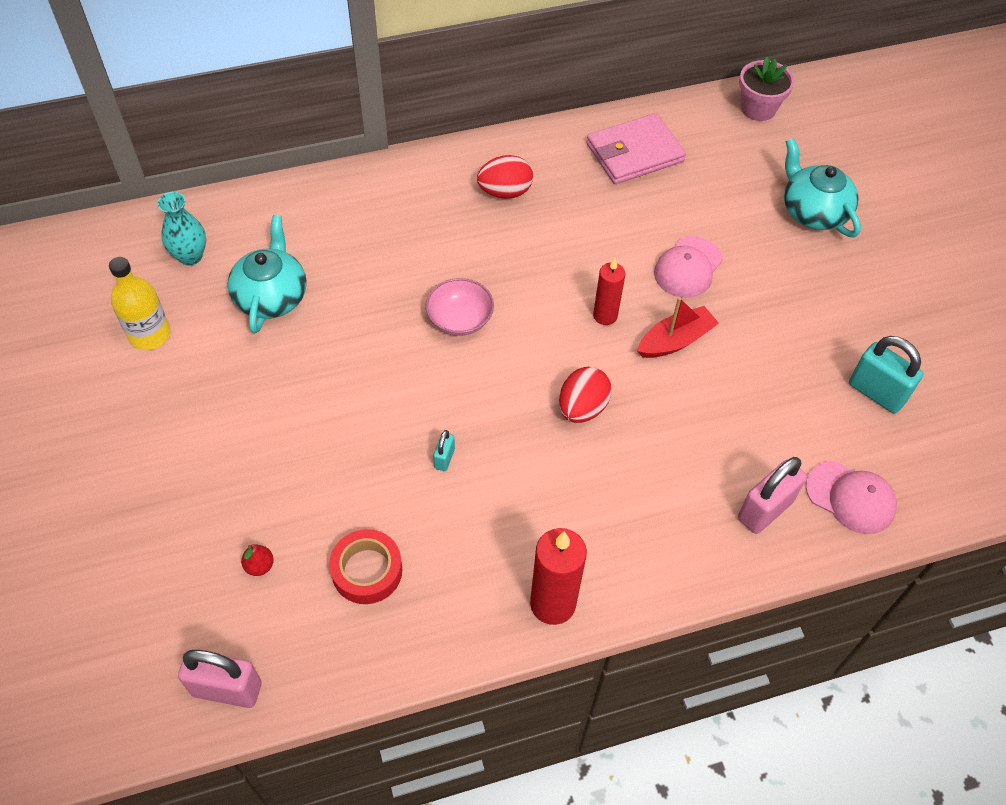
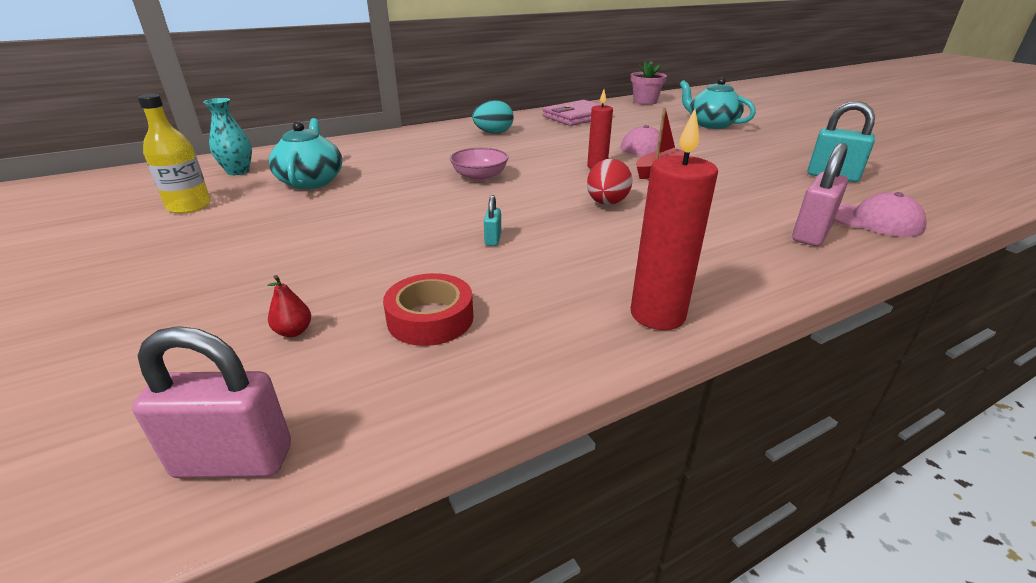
camera: 10 degrees left, 25 degrees down
red egg [477,155,533,199] -> turquoise egg [472,100,514,134]

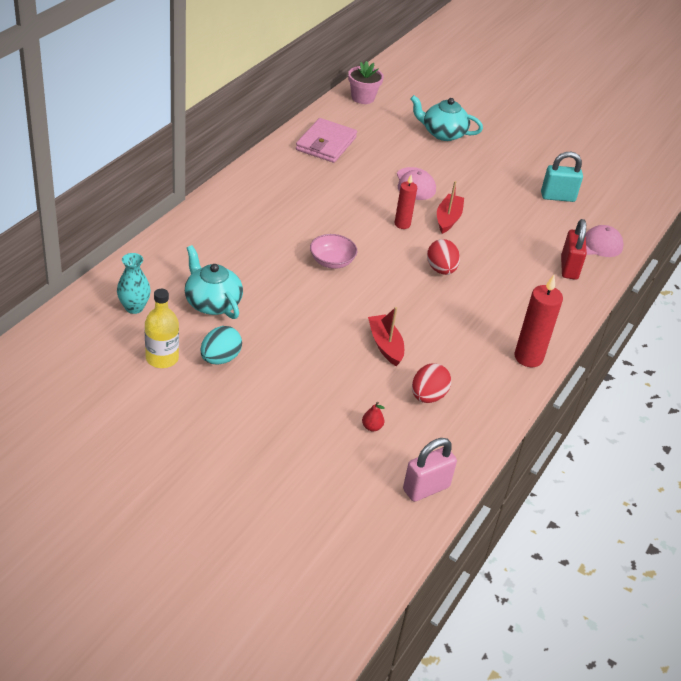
camera: 35 degrees left, 10 degrees up
red tape [383,273,474,346] -> red egg [412,363,451,403]
turquoise egg [472,100,514,134] -> turquoise egg moved to [200,326,242,365]
turquoise padlock [484,195,501,246] -> none
pink padlock [792,143,848,246] -> red padlock [561,219,587,280]
none -> red boat [368,307,404,366]

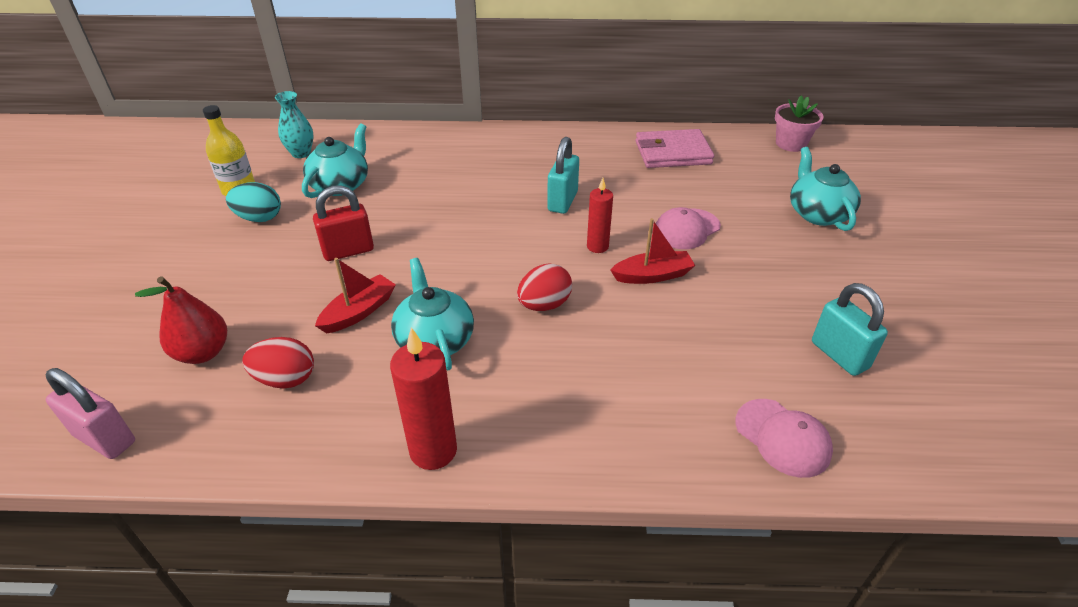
camera: 65 degrees right, 0 degrees up
pink bowl [310,234,357,269] -> none
red pear [362,402,384,431] -> red pear [135,276,227,364], size x2.09
red padlock [561,219,587,280] -> red padlock moved to [313,185,374,261]
none -> turquoise teapot [391,258,474,371]
none -> turquoise padlock [547,137,579,214]

